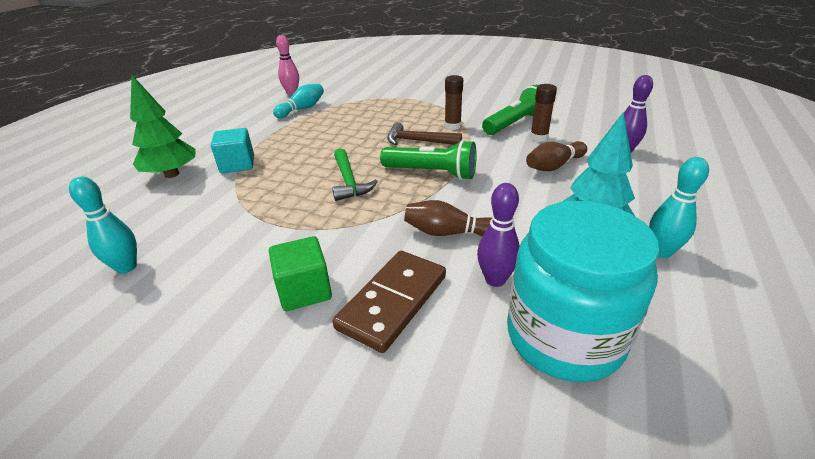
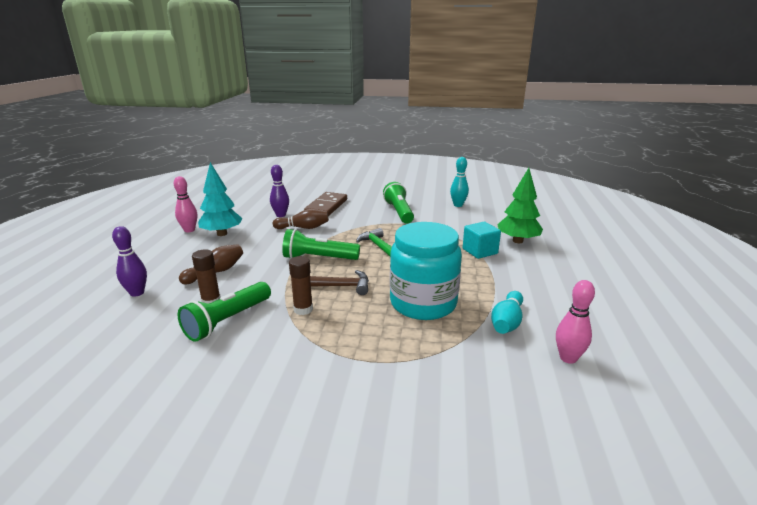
camera: 165 degrees right, 10 degrees down
green cube [269,236,332,311] -> none
turquoise jar [507,201,659,382] -> turquoise jar moved to [390,222,462,320]
turquoise bowling pin [649,157,709,258] -> pink bowling pin [174,176,197,232]
none -> green flashlight [383,182,414,224]

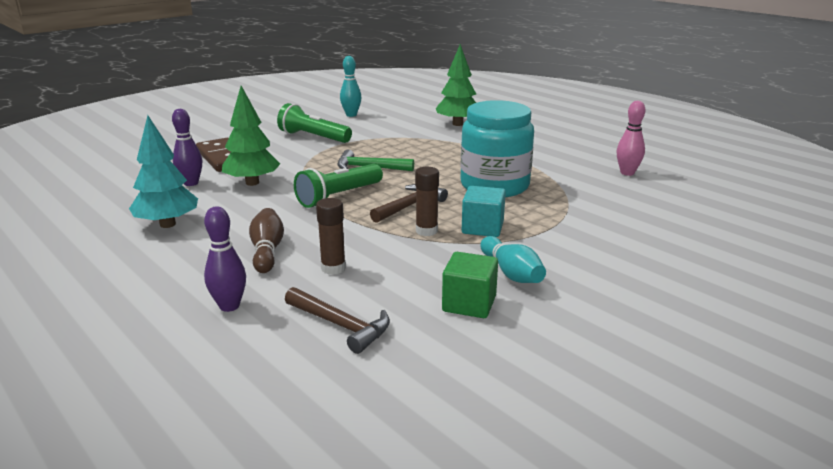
camera: 50 degrees left, 0 degrees up
pink bowling pin [174,176,197,232] -> none
green flashlight [178,282,271,342] -> none
brown bowling pin [273,209,329,229] -> green tree [222,86,280,186]
turquoise cube [463,222,501,259] -> turquoise cube moved to [462,186,506,237]
turquoise bowling pin [491,291,523,334] -> turquoise bowling pin moved to [480,236,546,283]
none -> brown hammer [285,287,390,354]
none -> green cube [442,252,498,318]

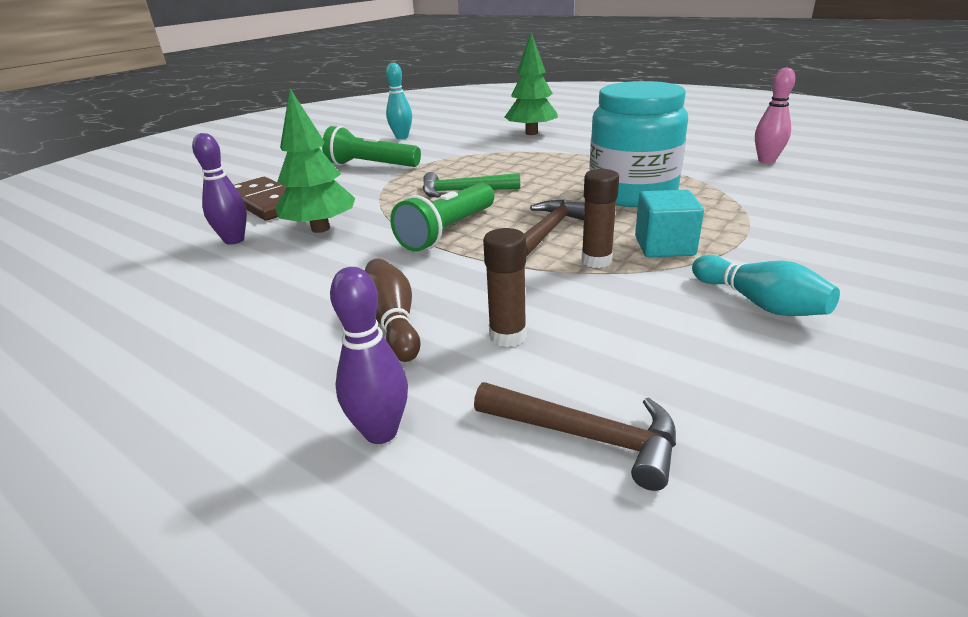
camera: 10 degrees left, 5 degrees up
turquoise tree [129,115,198,228] -> none
green cube [442,252,498,318] -> none

